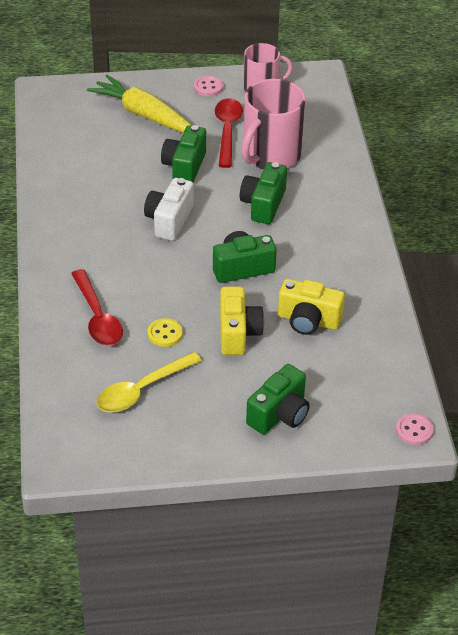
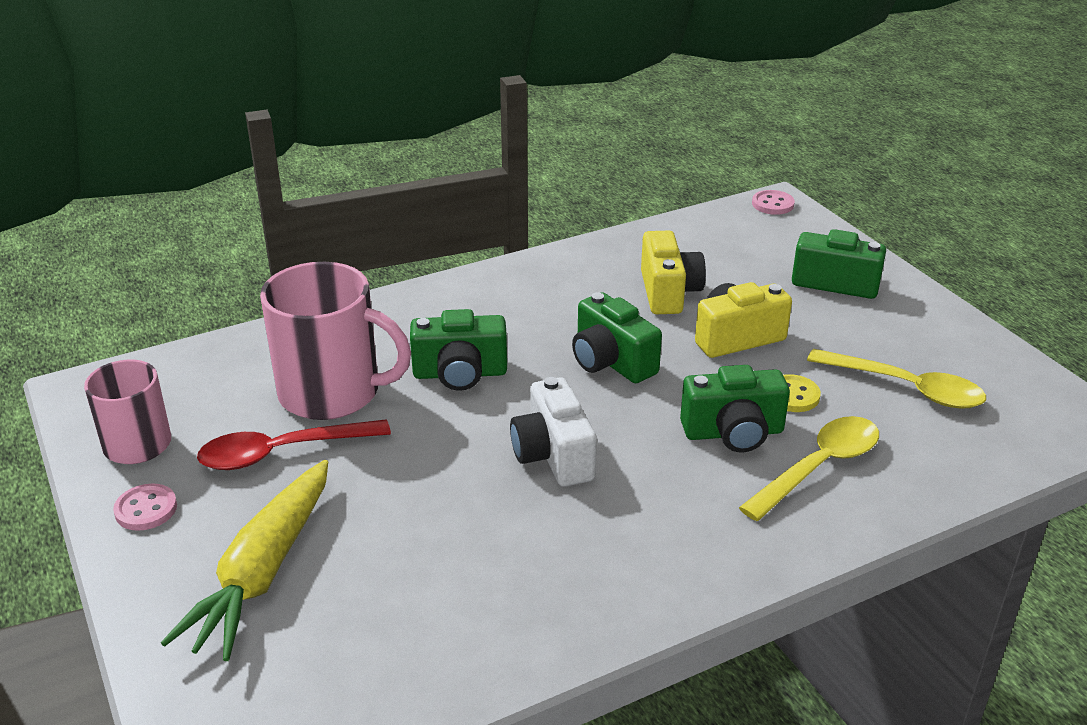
camera: 110 degrees left, 10 degrees down
red spoon [71,269,123,346] -> yellow spoon [739,416,879,521]
white camera [144,178,194,241] -> white camera turned 75 degrees clockwise [510,377,597,487]
green camera [161,125,206,183] -> green camera moved to [680,365,790,452]

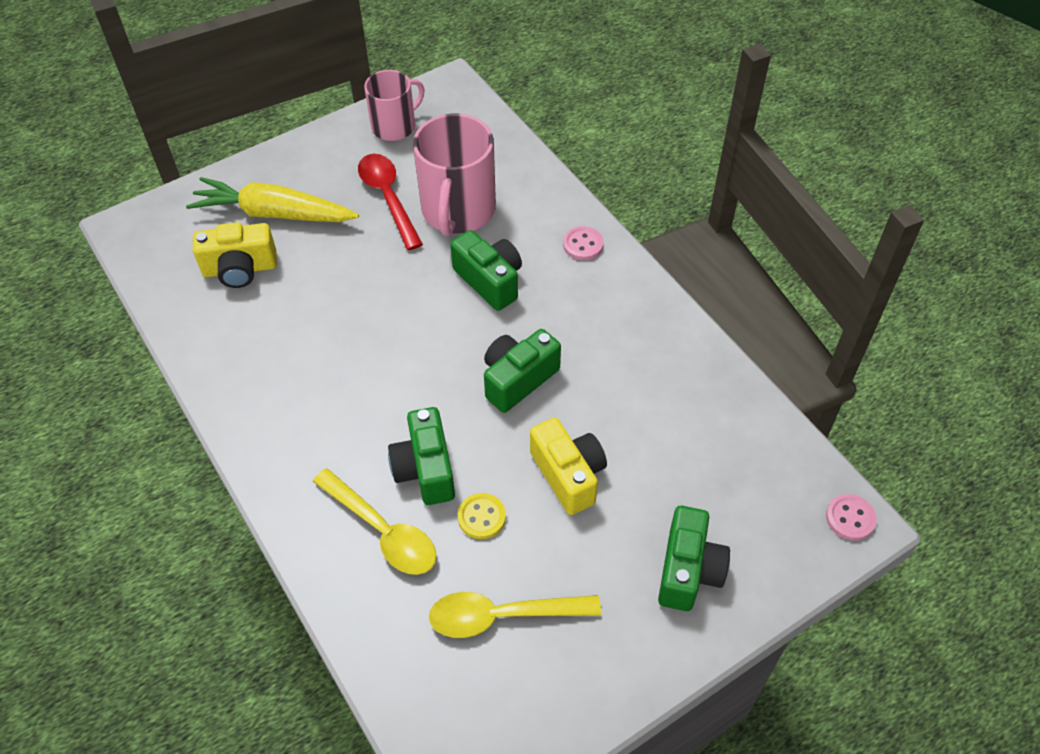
camera: 85 degrees right, 20 degrees up
pink button [113,484,177,531] -> pink button moved to [563,226,604,260]
green camera [410,309,507,391] -> green camera turned 150 degrees clockwise [450,230,522,311]
white camera [510,377,597,487] -> none
yellow camera [641,231,706,314] -> yellow camera moved to [193,222,277,288]
yellow spoon [807,349,986,409] -> yellow spoon turned 60 degrees clockwise [429,592,601,638]

